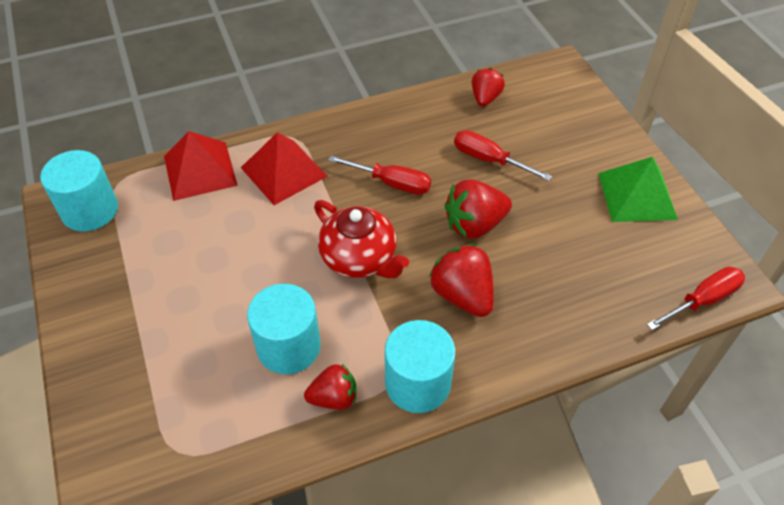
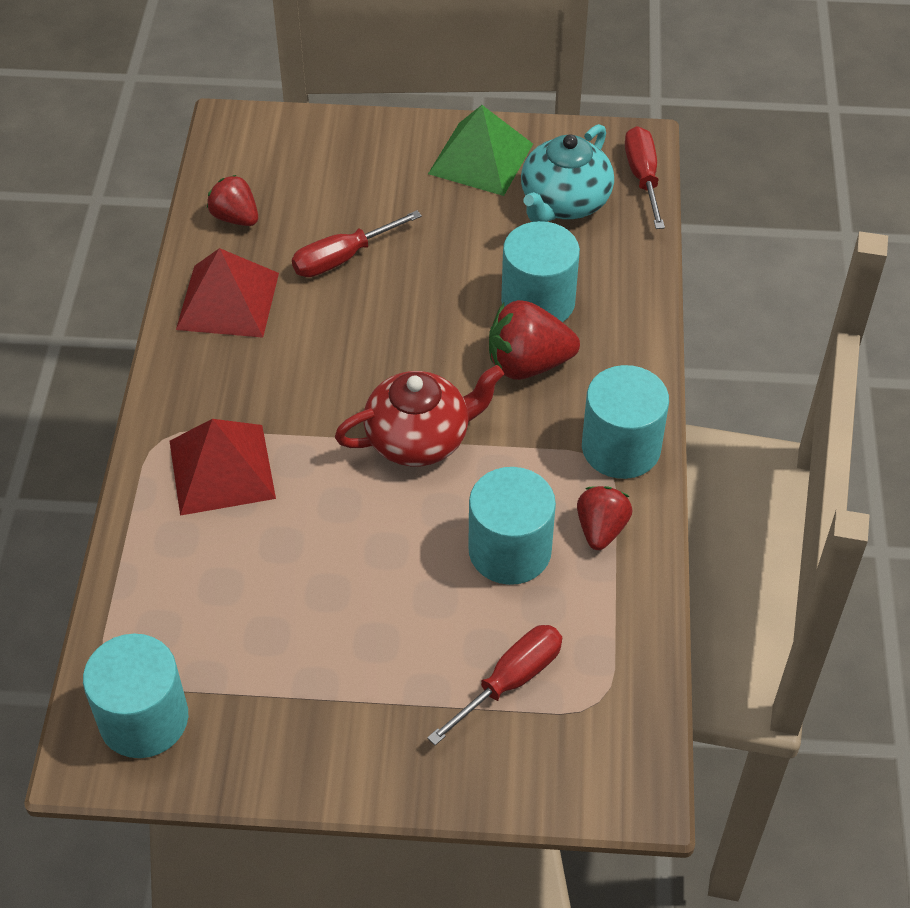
camera: 65 degrees left, 0 degrees up
red pyramid [164,131,238,201] -> red pyramid moved to [176,248,279,338]
red screwdriver [328,155,431,195] -> red screwdriver moved to [427,625,562,745]
red strawberry [444,179,512,239] -> none
none -> turquoise cylinder [501,221,580,322]
none -> turquoise teapot [521,124,614,222]

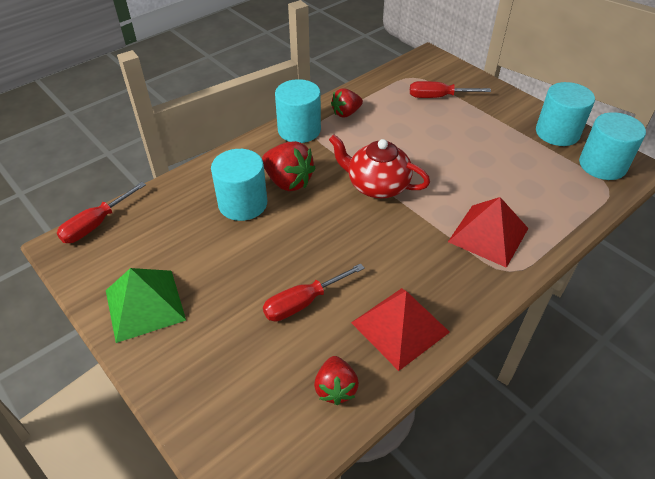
camera: 135 degrees left, 5 degrees down
red screwdriver [292,210,422,277] -> red screwdriver turned 135 degrees clockwise [263,263,365,321]
turquoise cylinder [468,467,556,585] -> turquoise cylinder moved to [536,82,595,146]
turquoise teapot [521,124,614,222] -> none

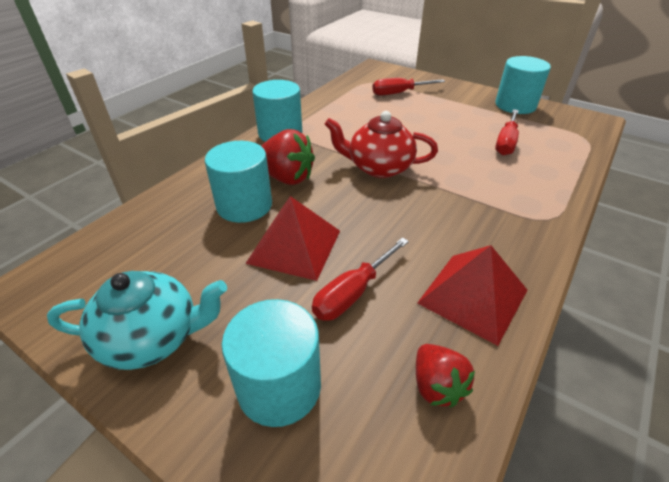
camera: 15 degrees left, 5 degrees down
red screwdriver [57,182,146,243] -> red screwdriver moved to [495,109,519,156]
green pyramid [106,268,186,343] -> turquoise teapot [47,271,227,370]
red strawberry [331,88,363,118] -> none
red pyramid [448,197,528,268] -> red pyramid moved to [245,196,340,281]
turquoise cylinder [579,112,646,180] -> turquoise cylinder moved to [222,299,321,427]

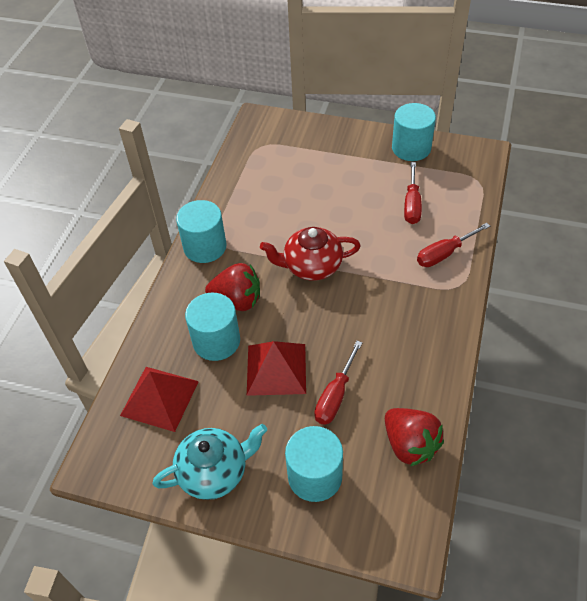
camera: 15 degrees left, 10 degrees up
red screwdriver [372,78,445,96] -> red screwdriver moved to [417,223,490,267]
red strawberry [416,344,475,407] -> red strawberry [385,408,444,466], size x1.53
red pyramid [417,245,527,346] -> red pyramid moved to [120,367,199,432]

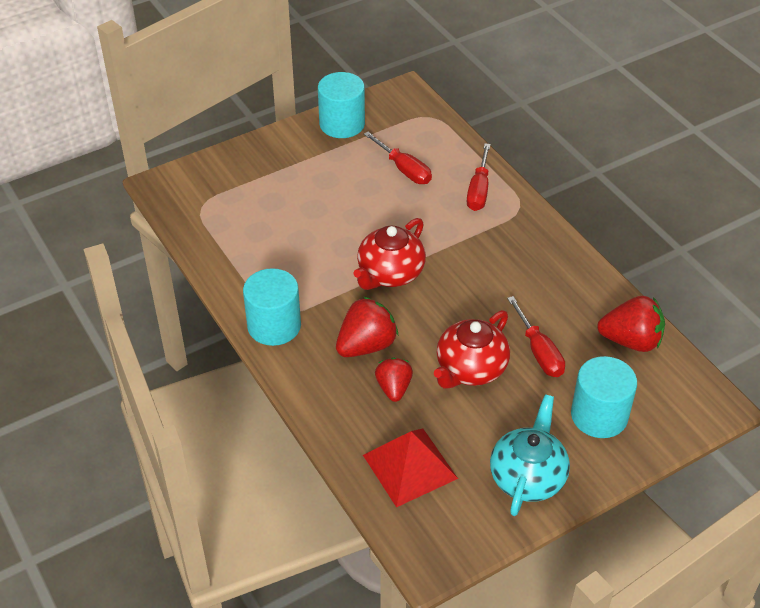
camera: 50 degrees left, 5 degrees down
turquoise cylinder [185,293,240,361] -> red strawberry [375,358,413,402]
red pyramid [247,341,306,396] -> red teapot [434,310,510,389]

